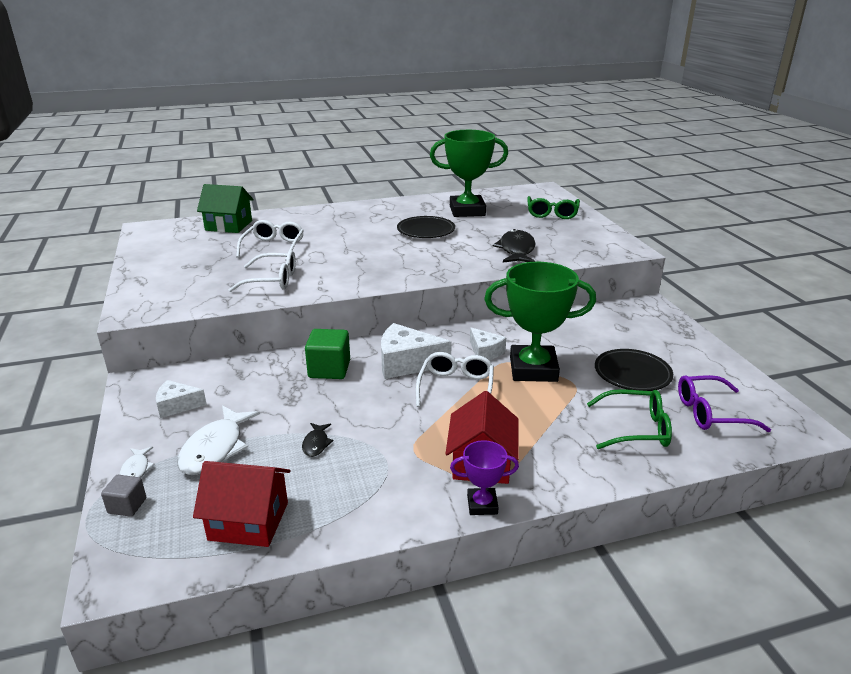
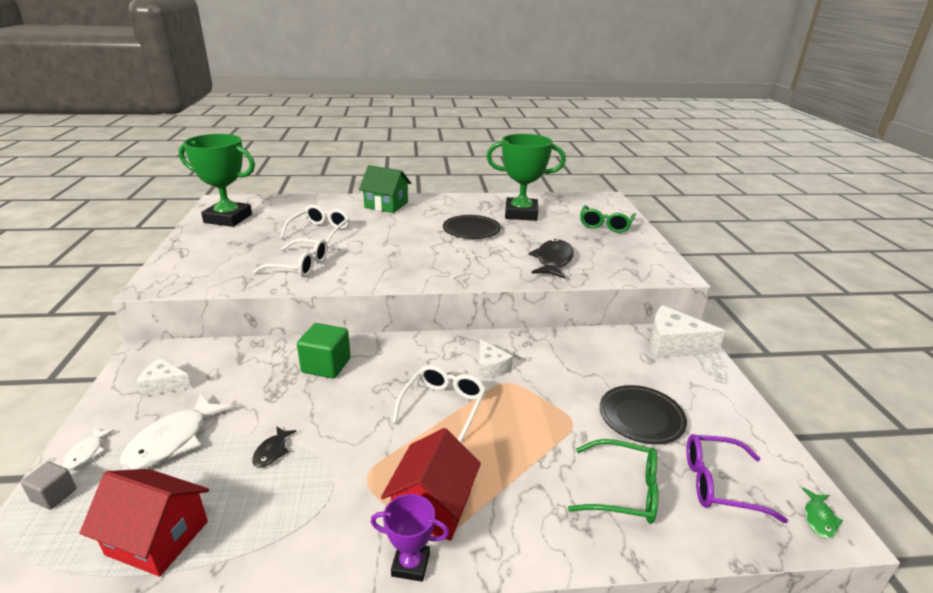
camera: 10 degrees right, 0 degrees up
green house [197,184,254,233] -> green house moved to [359,165,411,213]
white cheese [381,323,452,379] -> white cheese moved to [650,305,725,358]
green trophy [484,262,596,382] -> green trophy moved to [179,134,255,227]
none -> green fish [802,487,843,539]

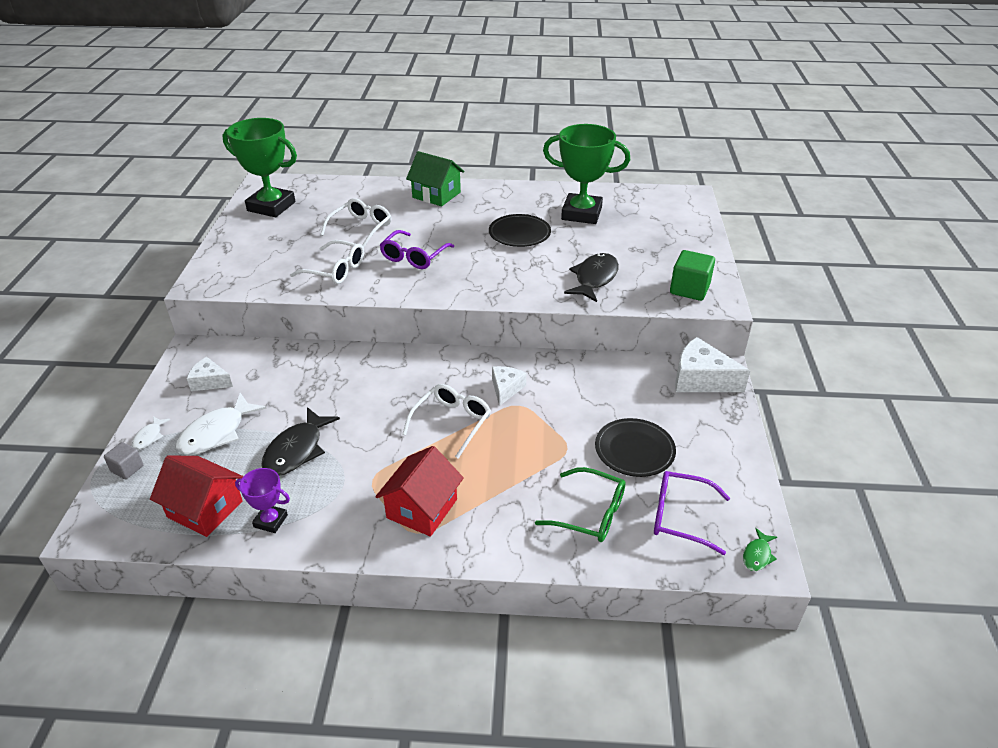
camera: 10 degrees right, 10 degrees up
black fish [252,426,296,468] -> black fish [261,407,340,476], size x2.01
green cube [297,323,351,379] -> green cube moved to [670,250,715,301]
purple trophy [371,494,449,582] -> purple trophy moved to [235,468,290,533]
white cheese [478,339,513,379] -> white cheese turned 150 degrees counterclockwise [492,366,526,406]
green glasses [580,205,636,233] -> none
none -> purple glasses [380,230,454,269]

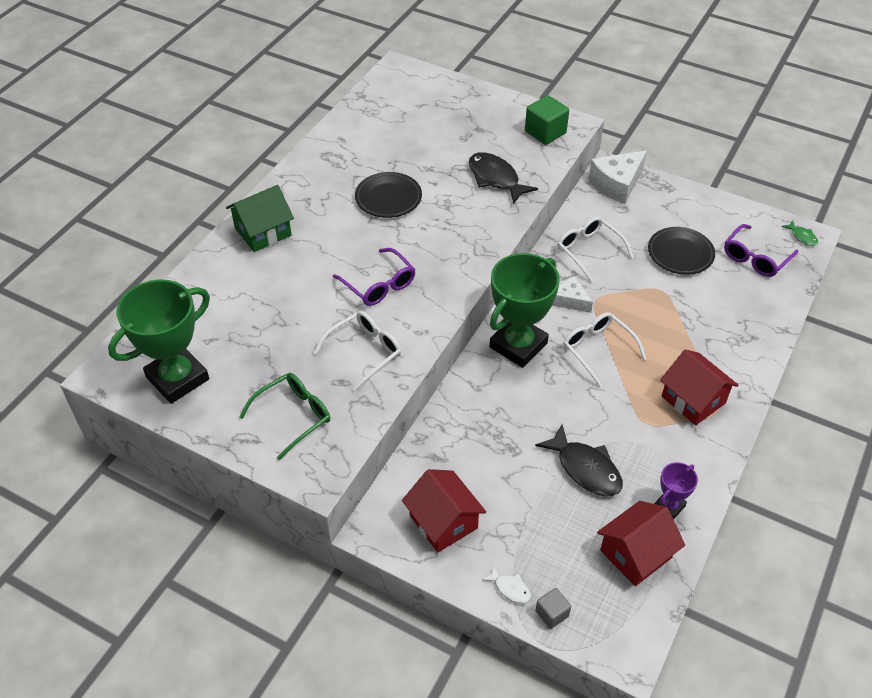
camera: 65 degrees left, 10 degrees up
white fish [175,393,266,455] -> none
white cheese [187,357,233,391] -> red house [402,469,486,553]
white glasses [320,198,392,247] -> white glasses moved to [558,217,634,282]
green glasses [535,467,626,542] -> green glasses moved to [239,373,330,460]
green trophy [543,124,630,224] -> green trophy moved to [490,253,560,368]

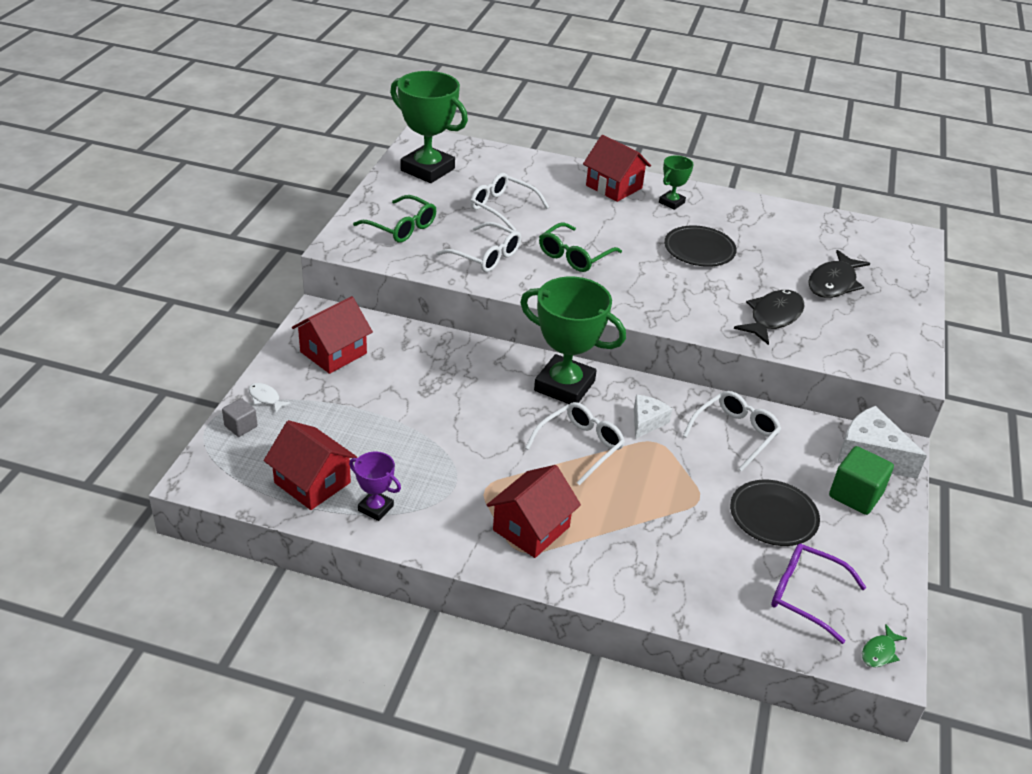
camera: 75 degrees right, 10 degrees down
green house [226,185,294,252] -> red house [583,135,651,202]
purple glasses [333,248,416,306] -> green glasses [539,222,622,272]
white fish [482,565,531,604] -> white fish turned 105 degrees clockwise [248,383,291,413]
green cube [525,95,569,145] -> green cube moved to [829,446,894,515]
black fish [535,424,623,496] -> black fish moved to [808,250,870,298]
none -> white glasses [470,173,549,231]
none -> green trophy [659,155,694,210]

